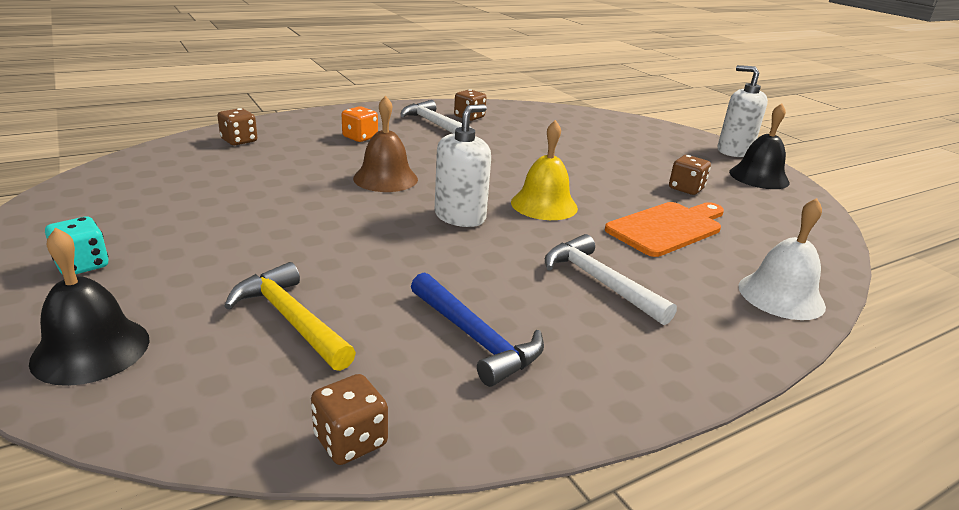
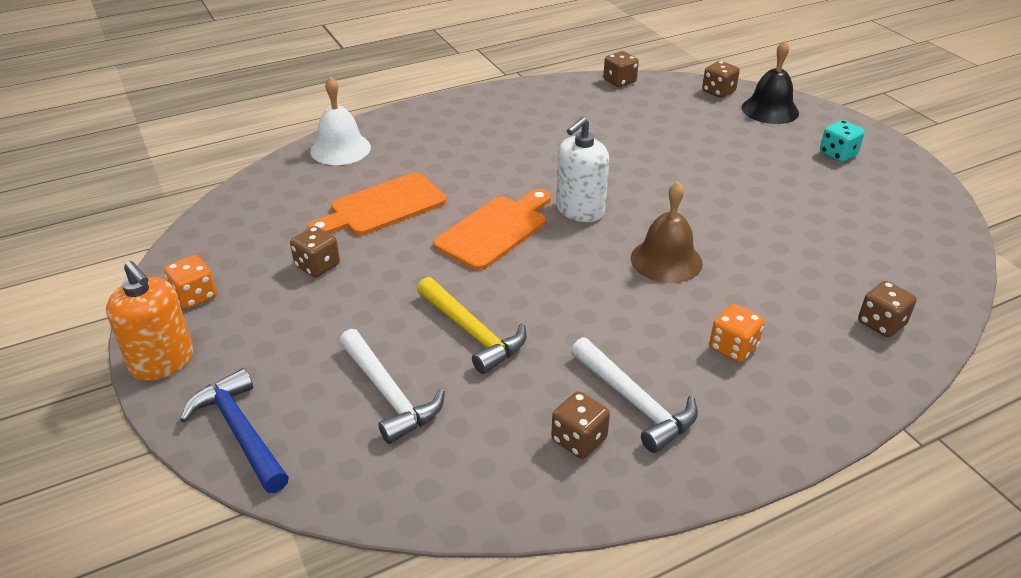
camera: 175 degrees left, 10 degrees up
yellow hammer [224,262,356,371] -> yellow hammer moved to [417,277,526,374]
blue hammer [411,272,544,387] -> blue hammer moved to [180,368,289,493]
yellow bell [511,120,578,220] -> orange cutting board [433,189,551,270]
white hammer [545,234,677,325] -> white hammer moved to [339,329,445,444]
white soap dispenser [717,65,768,157] -> orange soap dispenser [106,261,193,381]
black bell [729,103,790,189] -> orange dice [164,255,217,309]
none -> brown dice [702,61,740,98]

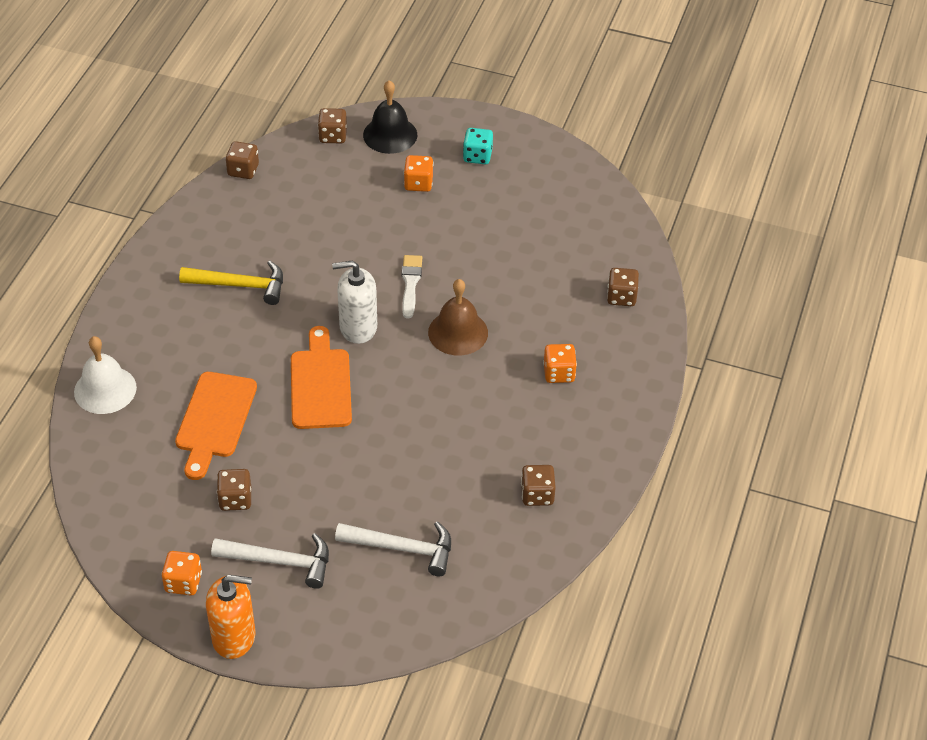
camera: 45 degrees left, 10 degrees up
blue hammer [180,368,289,493] -> none
yellow hammer [417,277,526,374] -> yellow hammer moved to [179,261,283,305]
white soap dispenser [556,117,609,222] -> white soap dispenser turned 90 degrees clockwise [332,260,377,344]
white hammer [571,337,698,453] -> white hammer moved to [211,533,329,589]
none -> white brush [402,255,422,319]
none -> orange dice [404,155,434,192]

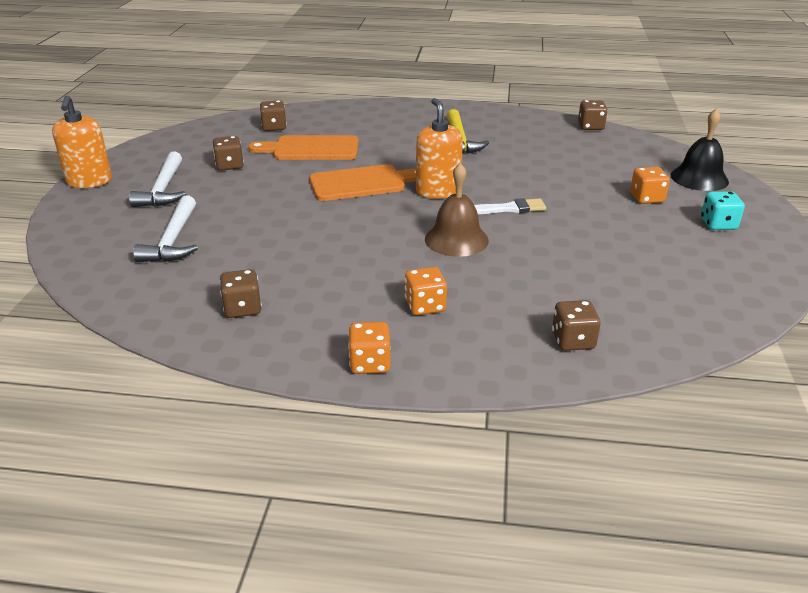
camera: 80 degrees right, 15 degrees down
white bell [74,336,137,414] -> none
orange dice [162,551,202,595] -> orange dice moved to [348,322,391,374]
brown dice [318,108,347,143] -> brown dice moved to [260,101,287,131]
white soap dispenser [332,260,377,344] -> orange soap dispenser [416,98,463,199]

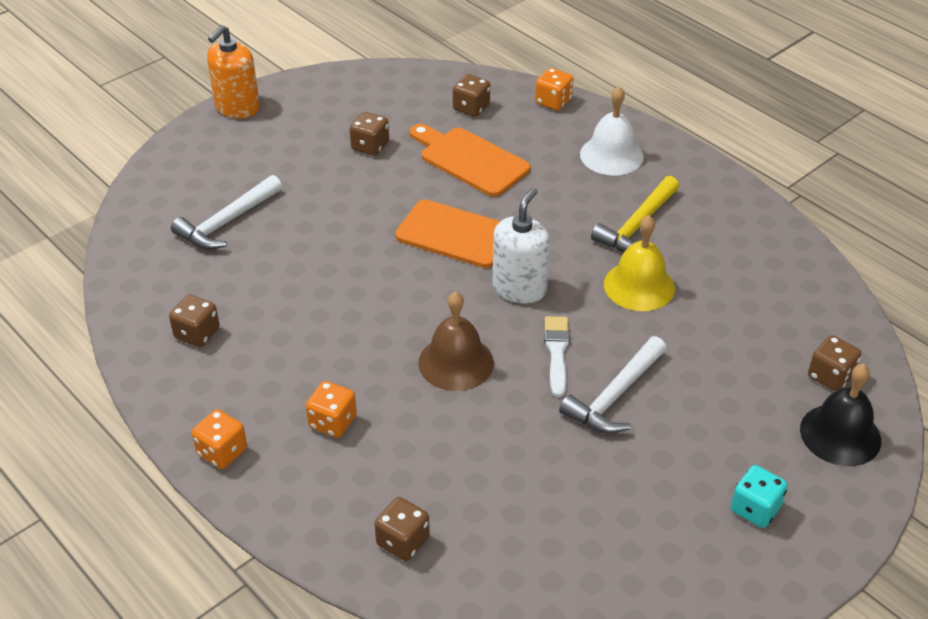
camera: 40 degrees right, 10 degrees up
white hammer [129,152,186,207] -> white hammer moved to [559,336,667,434]
orange soap dispenser [416,98,463,199] -> white soap dispenser [492,188,550,303]
white brush [474,198,546,214] -> white brush turned 120 degrees counterclockwise [544,316,570,397]
brown dice [578,100,608,130] -> brown dice moved to [808,335,861,391]
orange dice [630,167,670,204] -> orange dice moved to [535,68,573,111]
none -> white bell [580,86,644,175]
none -> yellow bell [604,215,675,311]

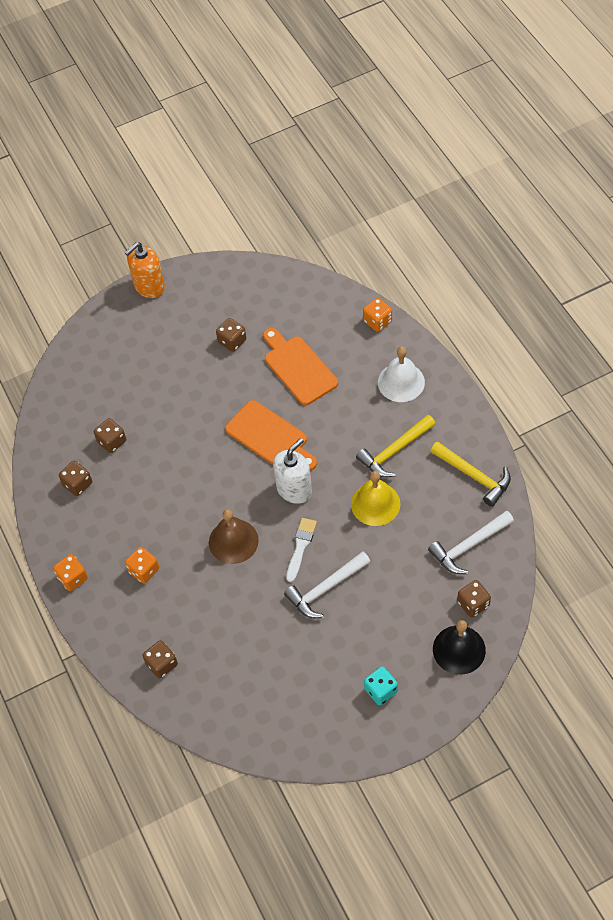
camera: 20 degrees right, 15 degrees up
white hammer [171,175,282,250] -> white hammer moved to [428,511,514,574]
brown dice [453,74,490,117] -> brown dice moved to [94,418,126,453]
none -> yellow hammer [430,441,511,507]

